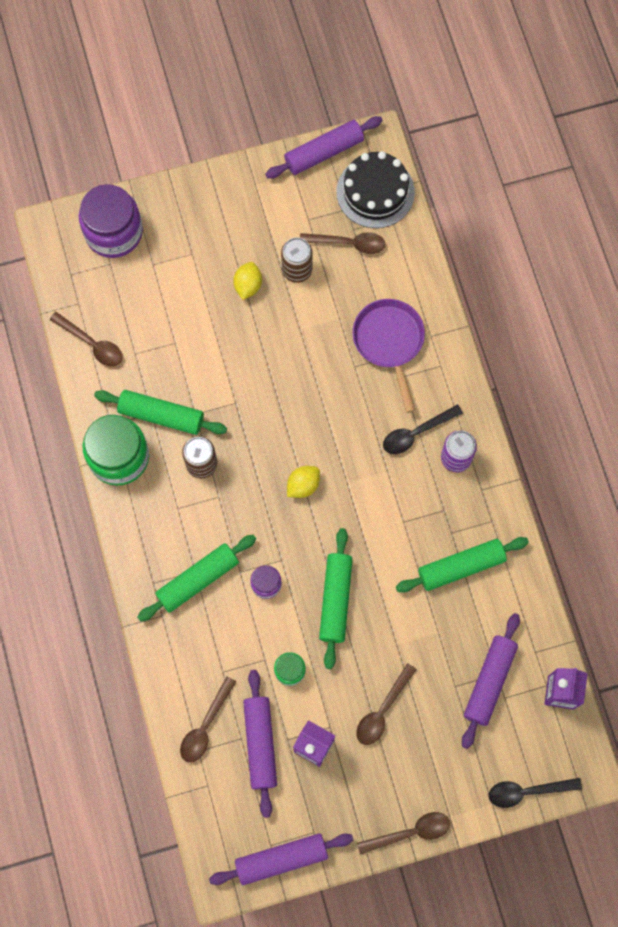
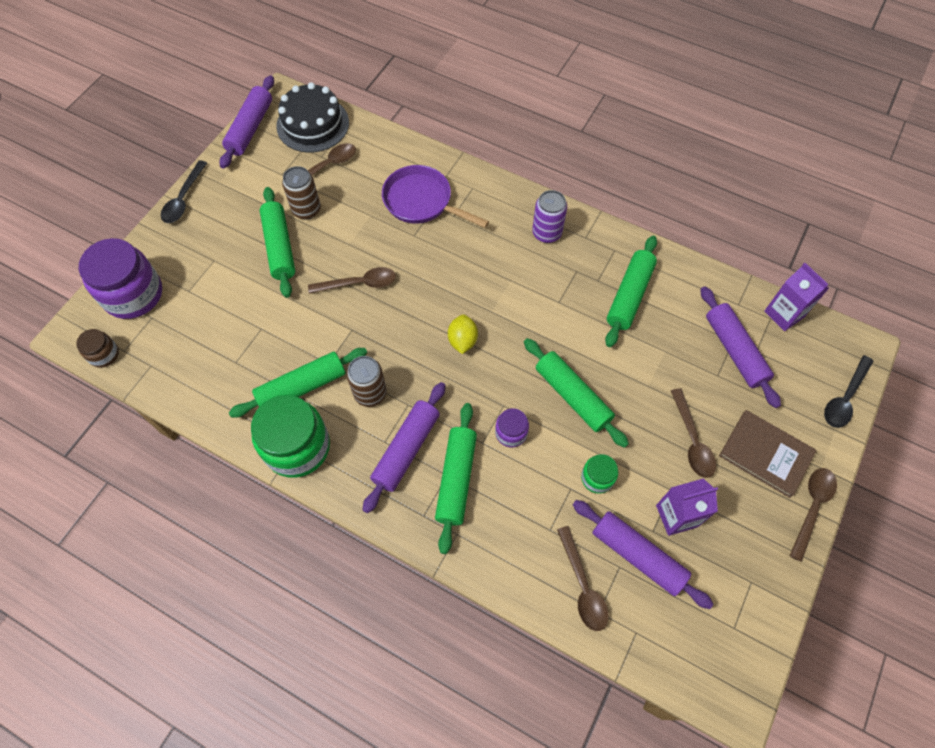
camera: 45 degrees left, 10 degrees down
brown spoon [50,312,123,366] -> brown spoon moved to [308,267,396,294]
purple rolling pin [209,833,353,885] -> purple rolling pin moved to [363,382,446,513]
yellow lemon [233,262,262,300] -> green rolling pin [260,187,295,298]
black spoon [383,404,463,454] -> black spoon moved to [161,160,207,223]
none -> brown jar [76,329,119,368]
none -> brown book [719,410,816,498]

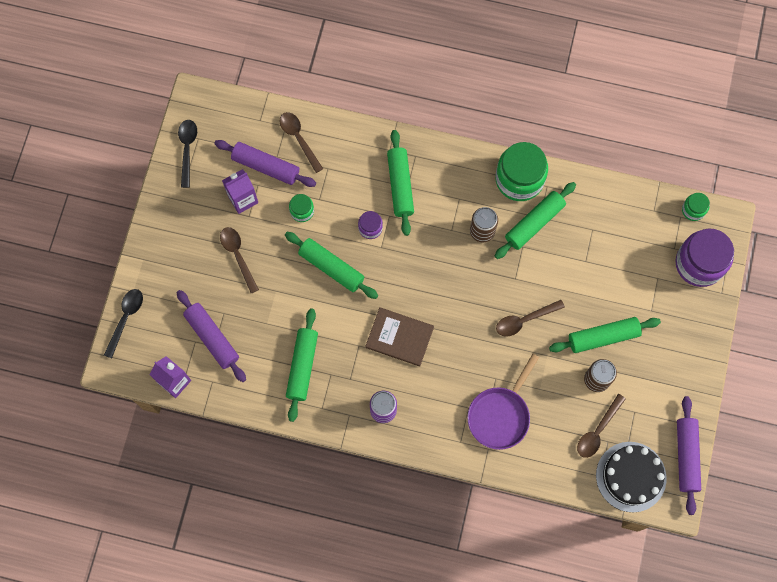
camera: 165 degrees right, 10 degrees up
brown jar [76,329,119,368] -> green jar [682,193,710,221]
black spoon [161,160,207,223] -> black spoon moved to [178,120,197,188]
green rolling pin [260,187,295,298] -> green rolling pin turned 75 degrees counterclockwise [549,317,661,353]
purple rolling pin [363,382,446,513] -> none
purple pan [382,165,489,228] -> purple pan turned 105 degrees clockwise [467,354,539,450]
yellow lemon [448,314,478,354] -> none
brown book [719,410,816,498] -> brown book moved to [365,307,434,366]
brown spoon [790,468,837,562] -> none

